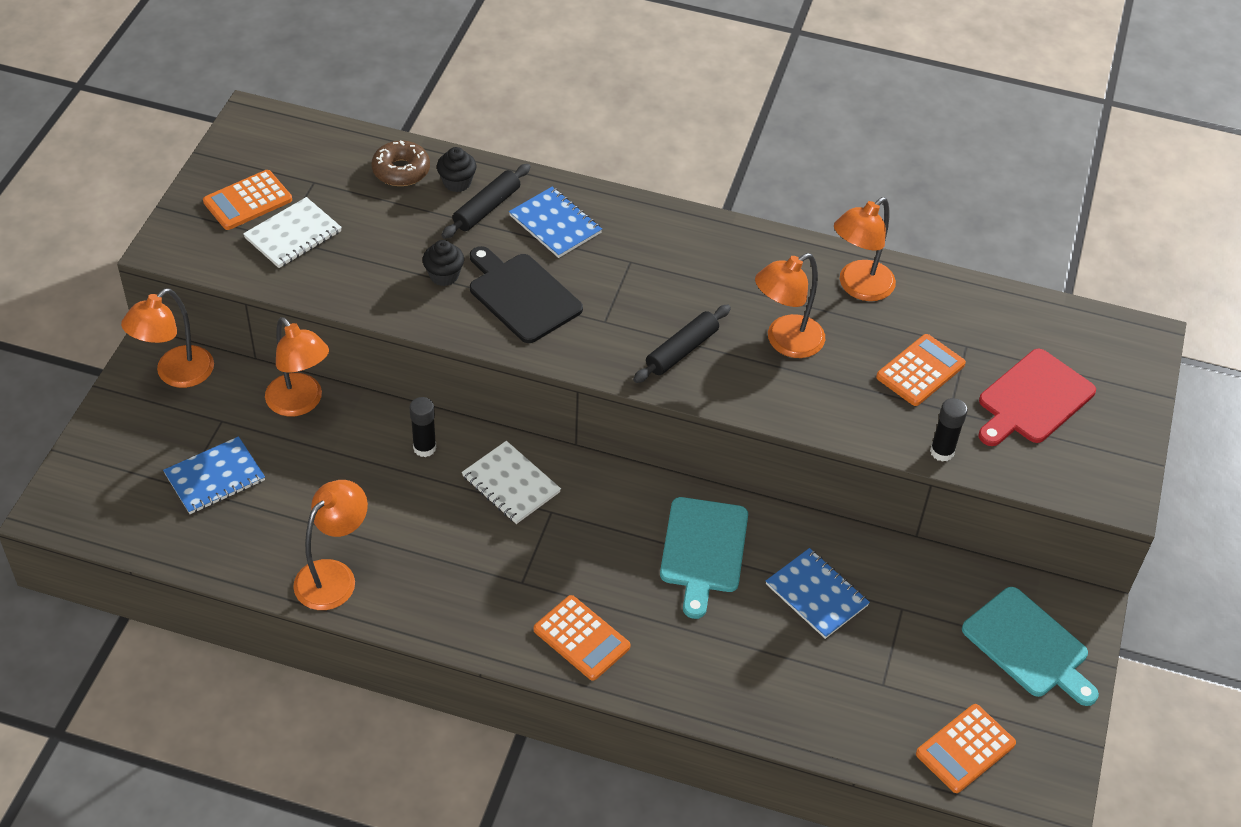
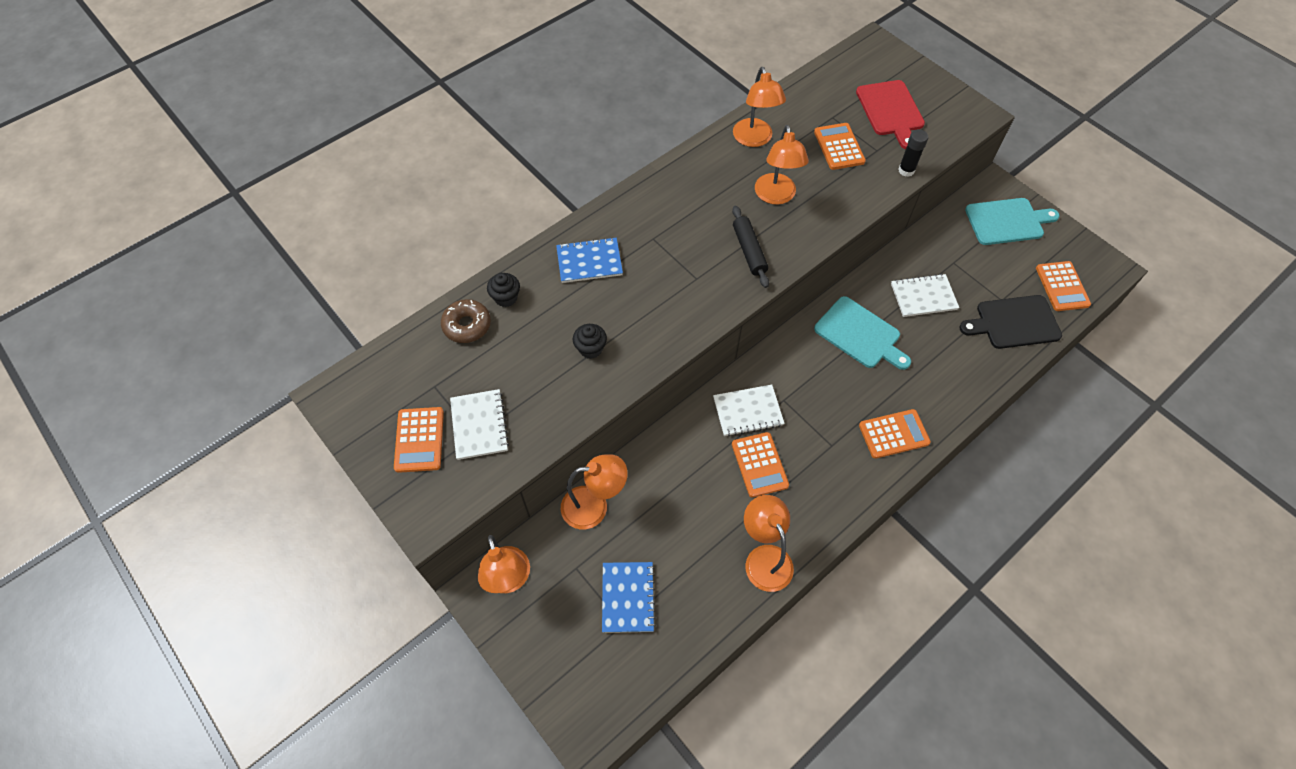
camera: 55 degrees left, 10 degrees up
black glue stick [410,397,436,457] -> none
black rolling pin [442,164,530,239] -> none
black cutting board [470,246,583,343] -> black cutting board moved to [959,295,1062,349]
blue notebook [766,548,870,639] -> white notebook [891,274,959,317]
none -> orange calculator [732,432,789,498]

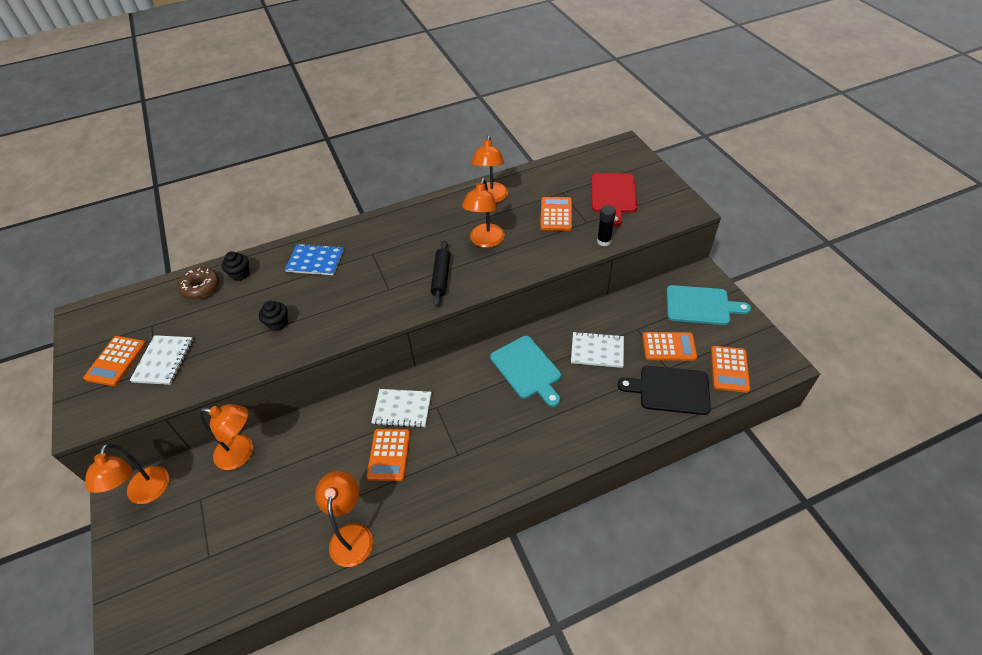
camera: 20 degrees right, 10 degrees down
blue notebook [602,562,656,633] -> none
orange calculator [859,409,931,459] -> orange calculator moved to [642,332,697,361]

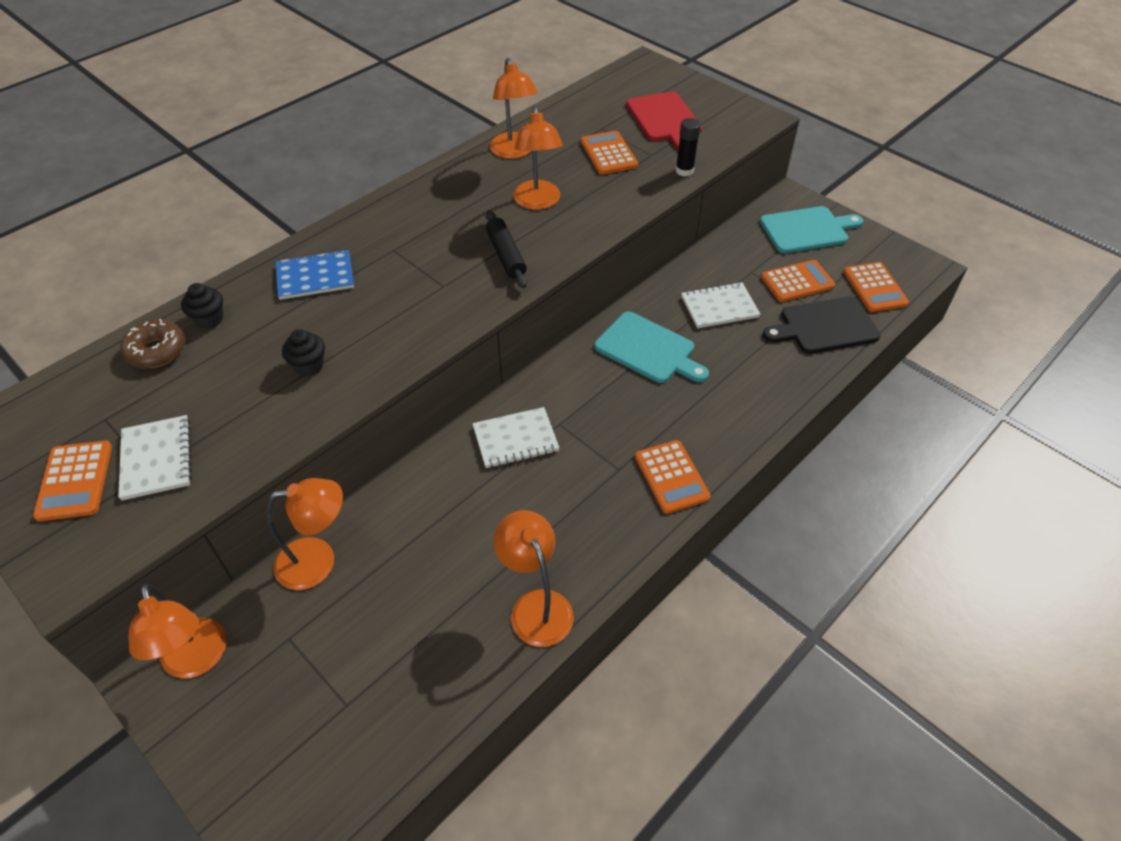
camera: 25 degrees left, 0 degrees up
orange calculator [367,429,410,481] -> orange calculator moved to [635,440,711,514]

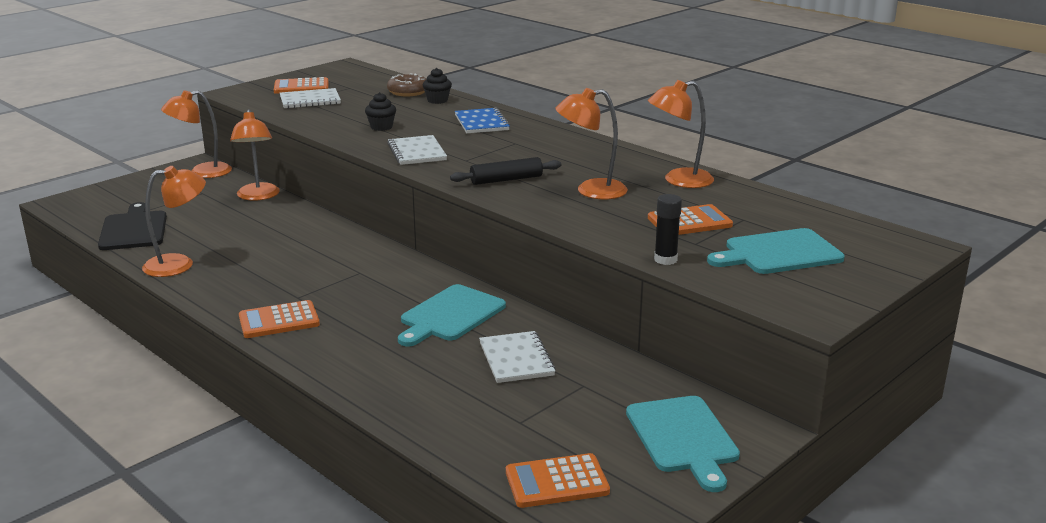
camera: 90 degrees right, 25 degrees down
white notebook [472,407,559,468] -> white notebook moved to [387,135,447,165]
red cutting board [626,92,702,150] -> turquoise cutting board [707,228,845,274]
orange calculator [761,260,835,302] -> none
black cutting board [763,297,880,354] -> black cutting board moved to [98,202,167,250]

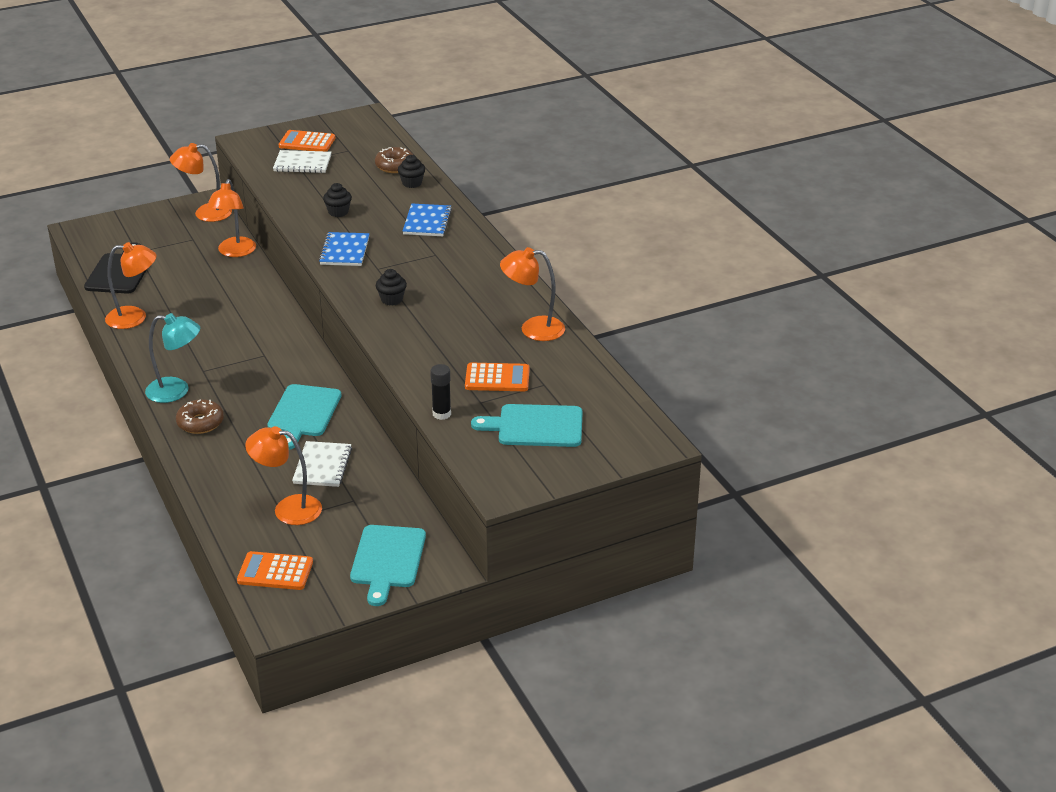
camera: 20 degrees right, 10 degrees up
orange calculator [239,300,320,338] -> turquoise lamp [145,313,200,403]
white notebook [387,135,447,165] -> blue notebook [319,232,369,266]
turquoise cutting board [398,284,506,346] -> turquoise cutting board turned 45 degrees counterclockwise [267,384,342,450]
black rolling pin [450,157,561,185] -> black cupcake [376,269,407,306]
orange lamp [555,88,628,199] -> orange lamp moved to [245,426,322,525]
none -> brown donut [176,399,224,434]

